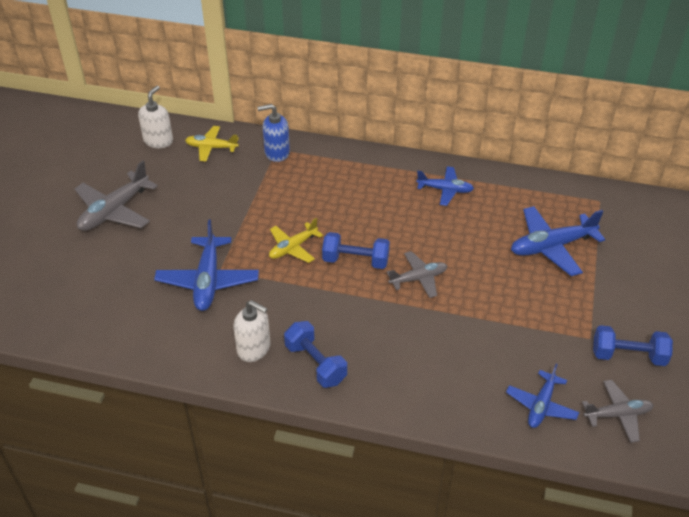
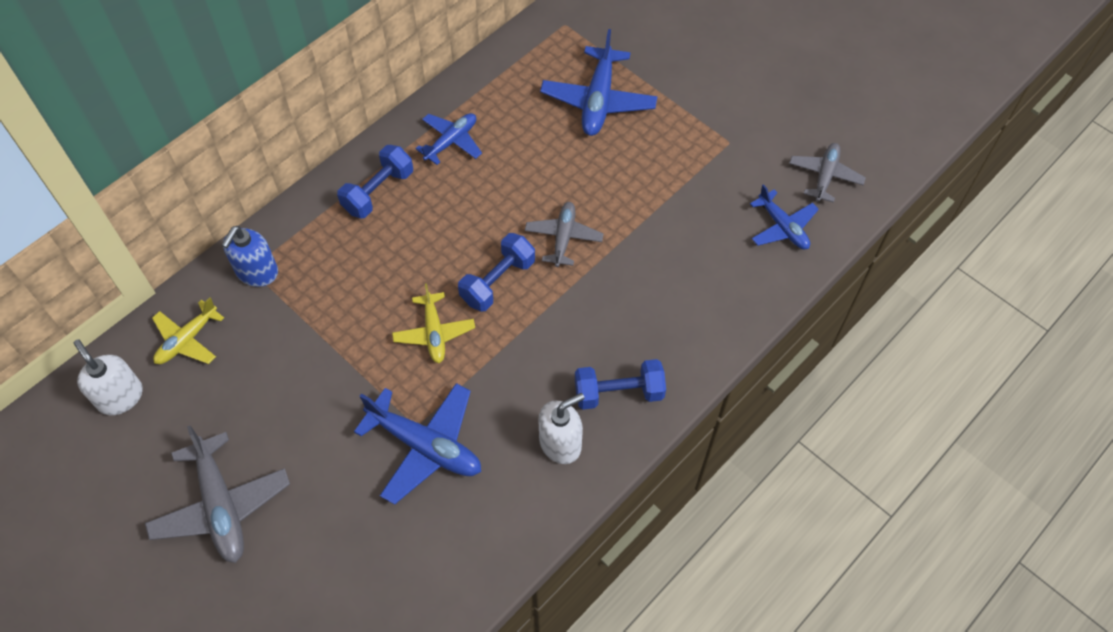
camera: 60 degrees left, 15 degrees up
blue dumbbell [593,325,673,366] -> blue dumbbell moved to [337,145,413,218]

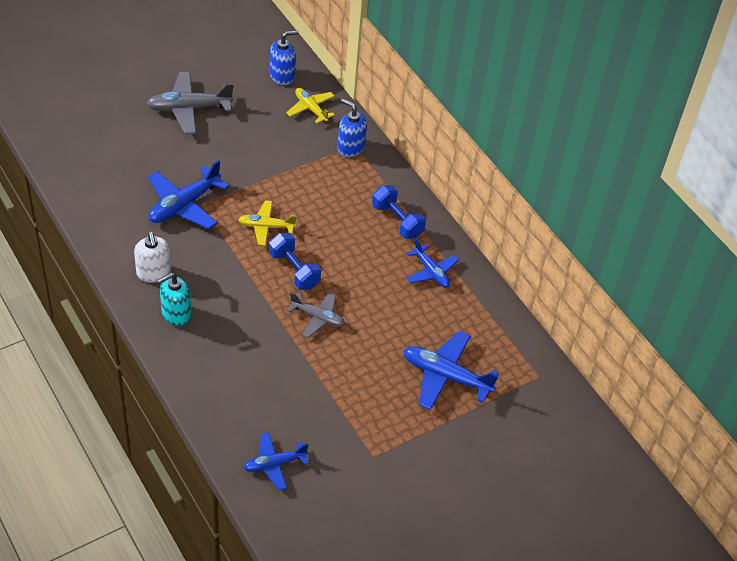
camera: 100 degrees right, 10 degrees down
white soap dispenser [74,339,143,415] -> blue soap dispenser [270,30,299,85]
blue dumbbell [575,359,666,410] -> turquoise soap dispenser [157,273,192,327]
grey plane [789,143,866,203] -> none

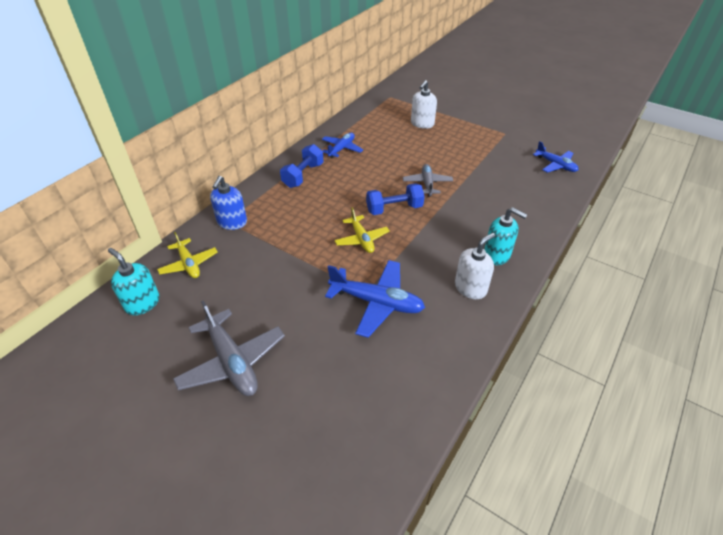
camera: 110 degrees left, 5 degrees down
blue dumbbell [269,233,321,290] -> blue dumbbell turned 45 degrees clockwise [366,183,425,215]
blue soap dispenser [270,30,299,85] -> turquoise soap dispenser [108,248,160,315]
yellow plane [286,88,335,123] -> yellow plane turned 60 degrees counterclockwise [157,232,218,278]
blue plane [403,331,499,410] -> white soap dispenser [411,80,437,129]

